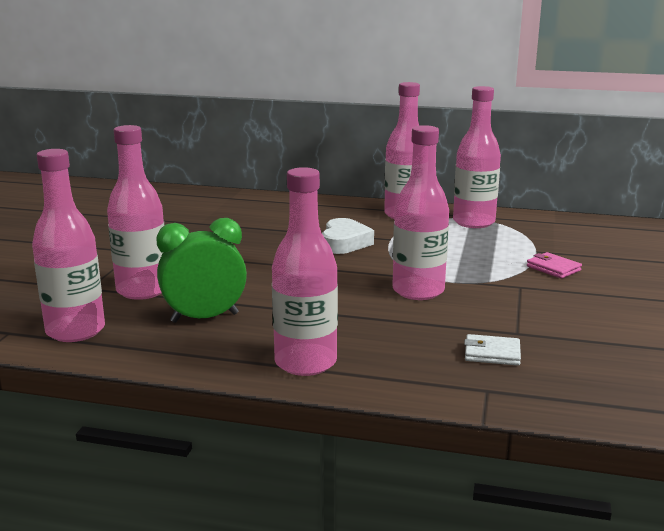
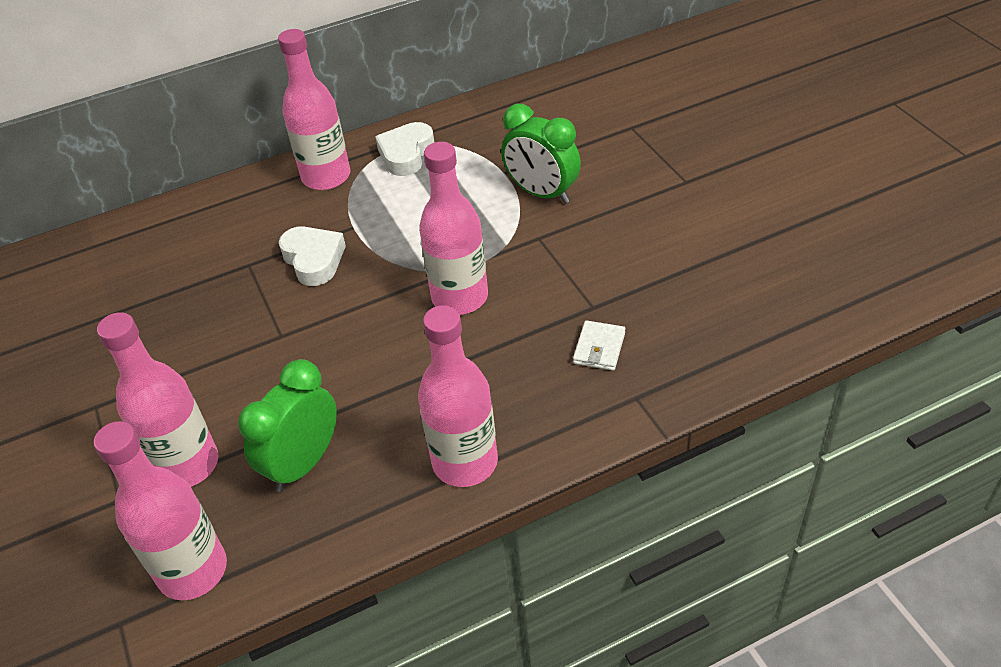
camera: 35 degrees left, 25 degrees up
pink bottle [453,86,501,228] -> white heart [375,122,435,176]
white wallet [464,334,521,366] -> white wallet turned 45 degrees counterclockwise [573,320,625,371]
pink wallet [527,252,582,279] -> green clock [501,104,581,204]

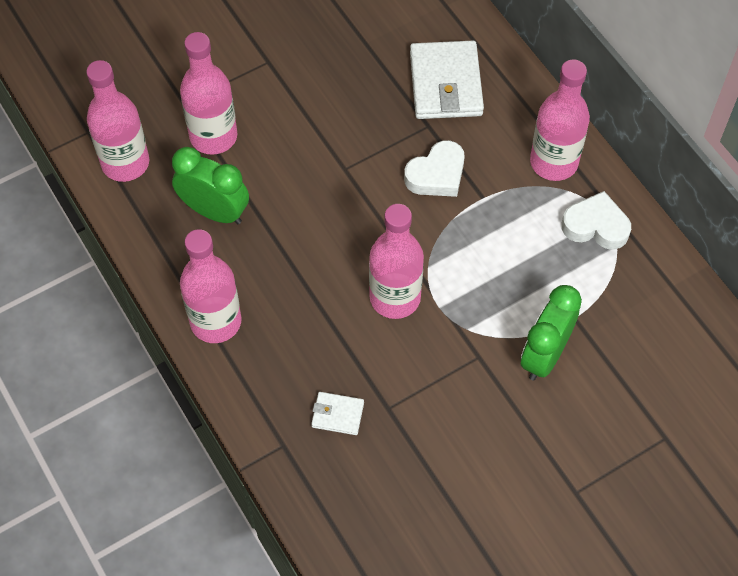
camera: 80 degrees right, 15 degrees up
none -> white wallet [410,41,484,119]

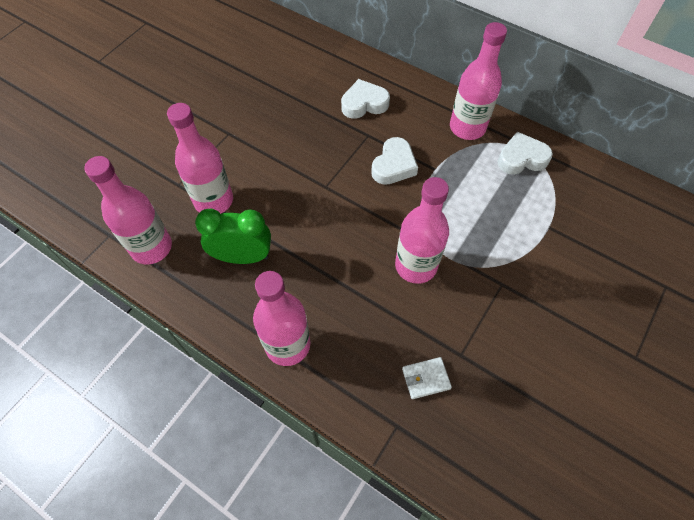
camera: 25 degrees left, 0 degrees up
white wallet [410,41,484,119] -> white heart [341,79,390,119]
green clock [521,285,582,381] -> none

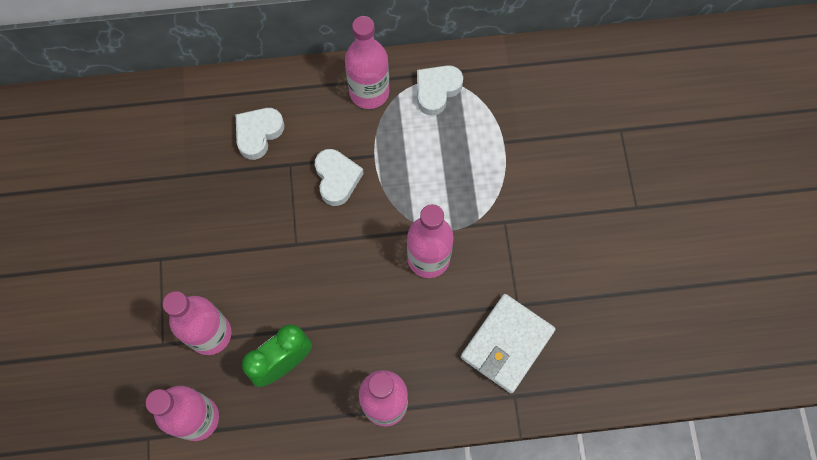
camera: 40 degrees left, 10 degrees up
white wallet [402,357,452,399] -> white wallet [461,294,556,393], size x2.04

